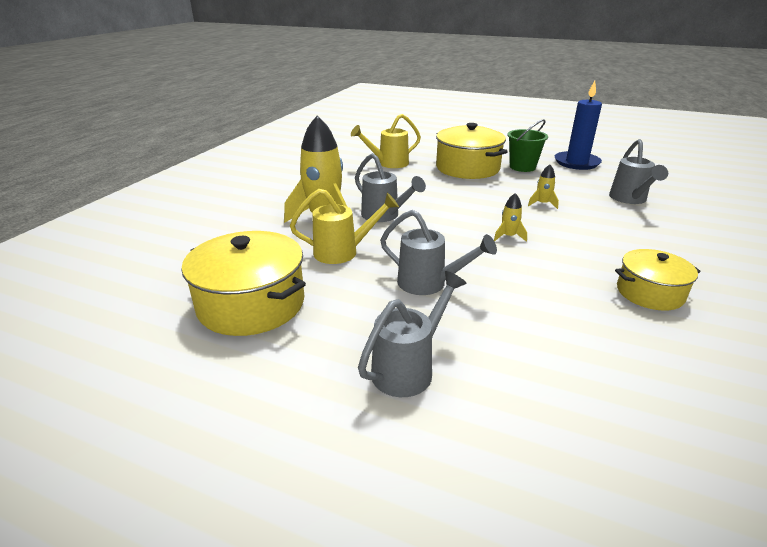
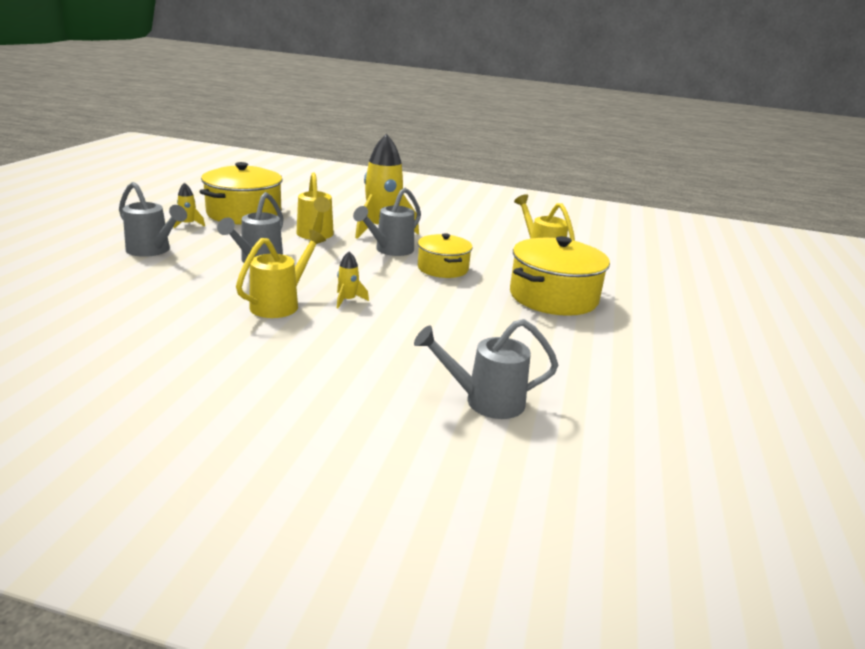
camera: 80 degrees right, 5 degrees down
green bucket [507,119,548,172] -> none
yellow rocket [528,165,559,209] -> yellow rocket moved to [173,182,205,229]
blue candle [555,81,602,170] -> none
yellow pot [615,249,701,311] -> yellow pot moved to [418,233,473,278]
none -> yellow watering can [236,230,326,318]

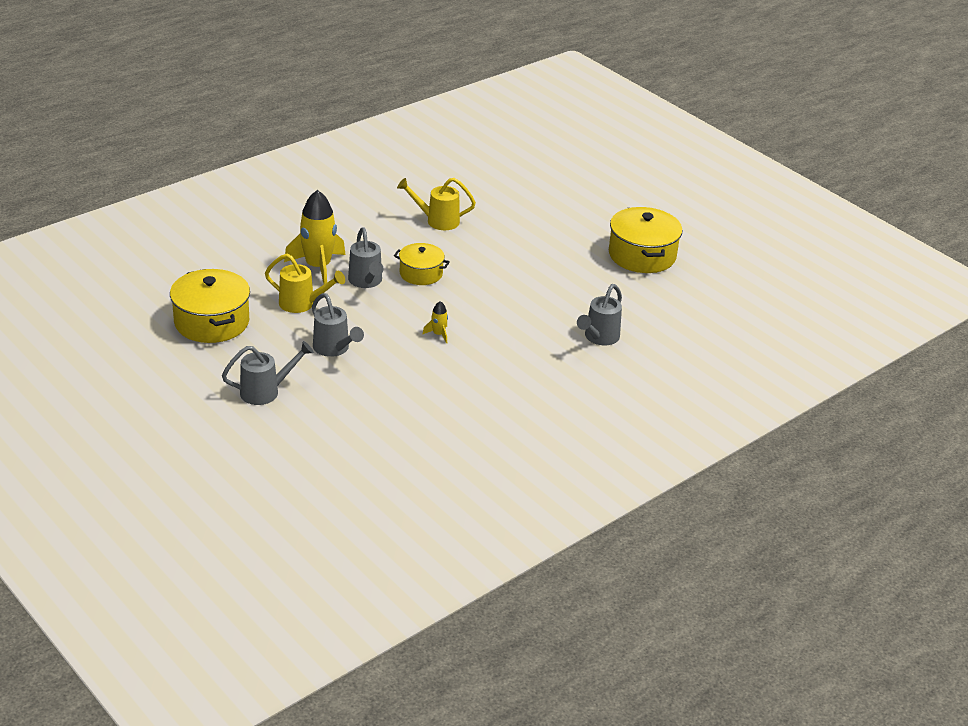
camera: 55 degrees left, 10 degrees up
yellow rocket [173,182,205,229] -> none
yellow watering can [236,230,326,318] -> none
yellow pot [510,236,610,316] -> yellow pot moved to [609,207,682,273]

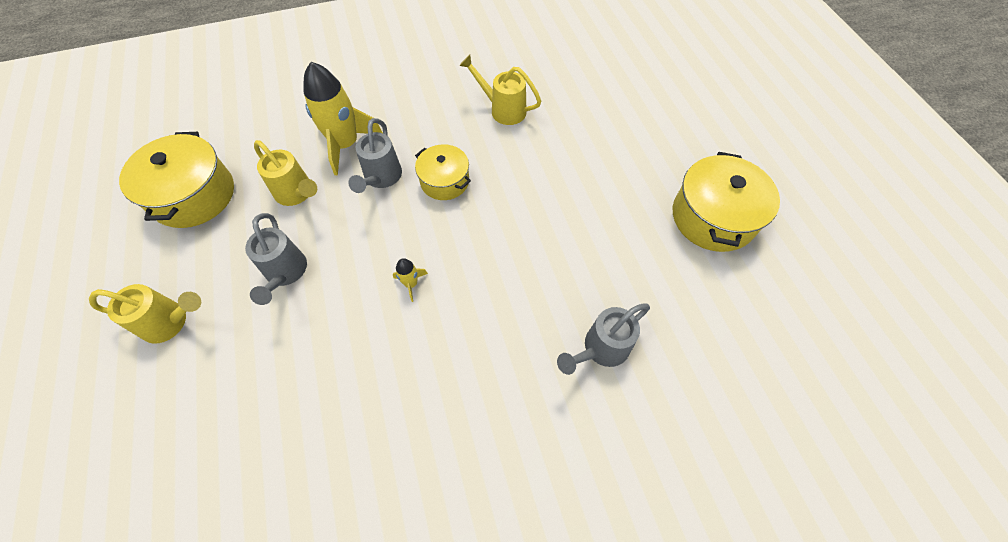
camera: 25 degrees right, 25 degrees up
grey watering can [222,341,314,405] -> yellow watering can [89,284,201,344]

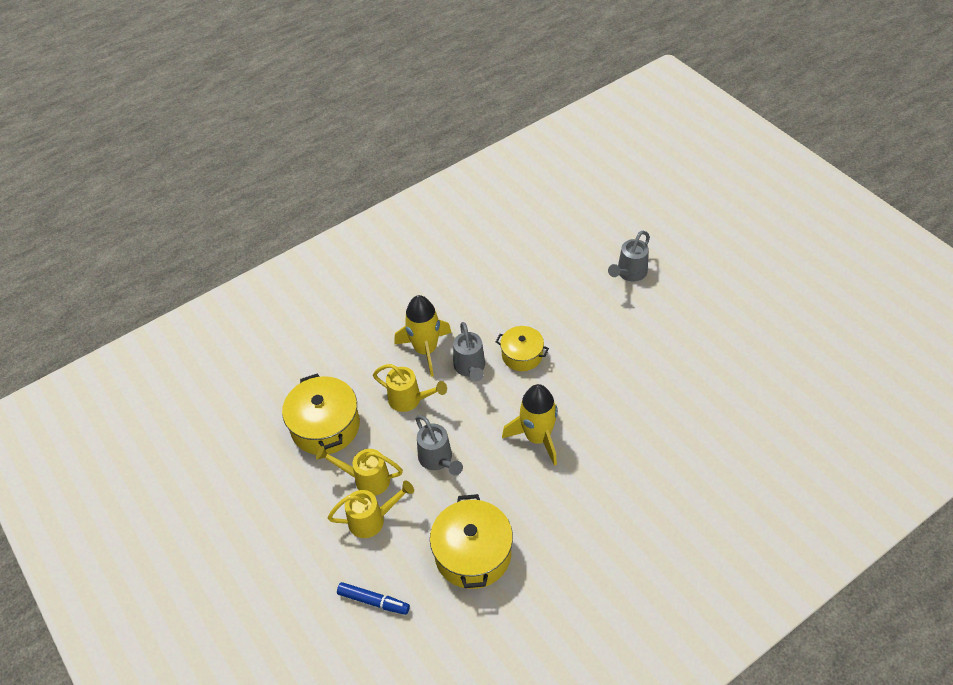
camera: 15 degrees left, 10 degrees down
yellow rocket [393,258,428,302] -> yellow rocket [502,384,558,466], size x2.31
yellow watering can [459,55,541,125] -> yellow watering can moved to [316,446,403,496]
grey watering can [557,303,650,375] -> grey watering can moved to [608,231,650,281]
yellow pot [673,152,780,252] -> yellow pot moved to [430,494,513,589]
none -> blue marker [337,582,410,615]

